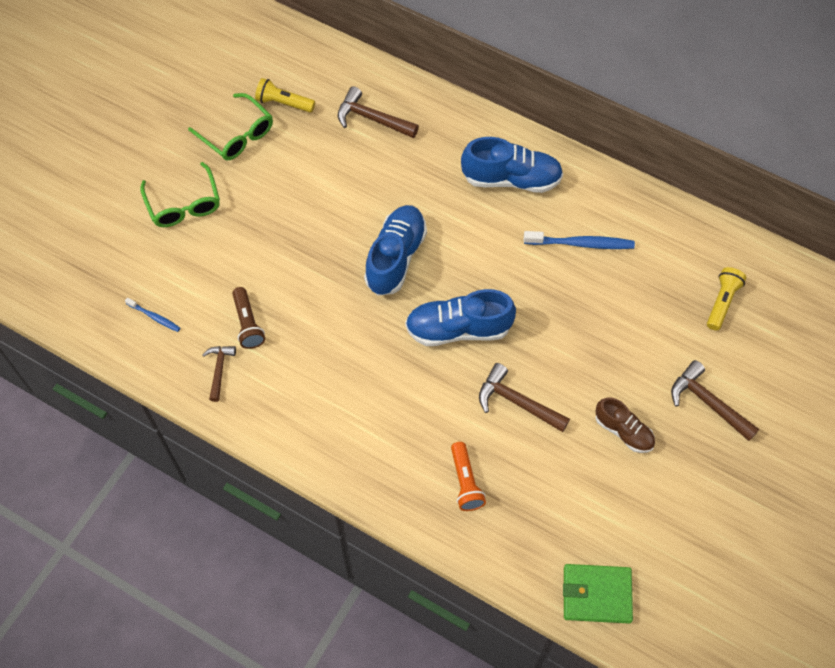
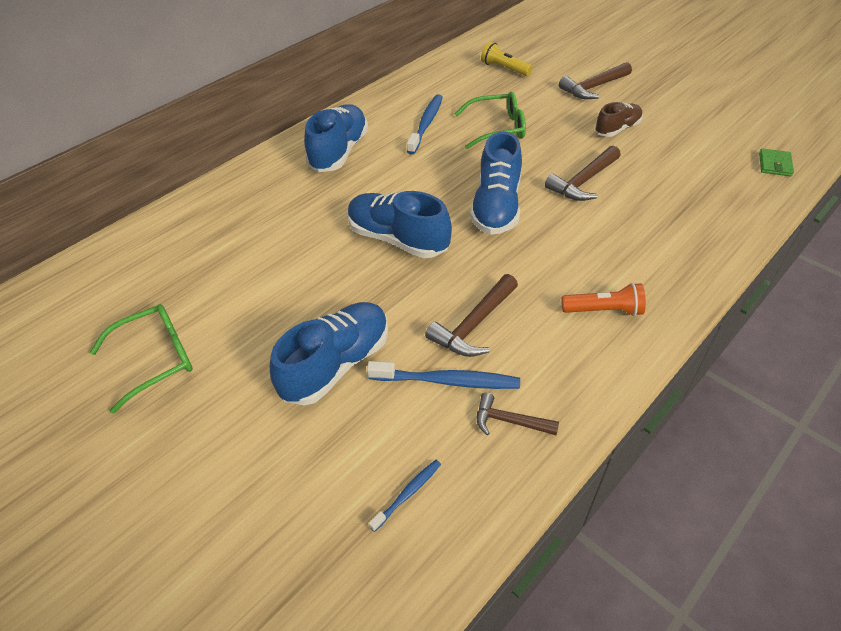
camera: 75 degrees left, 15 degrees down
green glasses [140,162,220,227] -> green glasses moved to [455,92,526,149]
brown flashlight [232,287,265,349] -> blue toothbrush [367,361,520,389]
yellow flashlight [255,78,315,113] -> none
brown hammer [338,86,419,138] -> brown hammer moved to [425,274,518,357]
orange flashlight [451,442,486,511] -> orange flashlight moved to [561,283,646,316]
green wallet [563,564,633,624] -> green wallet [759,148,794,177], size x0.59
none -> blue shoe [270,302,388,405]

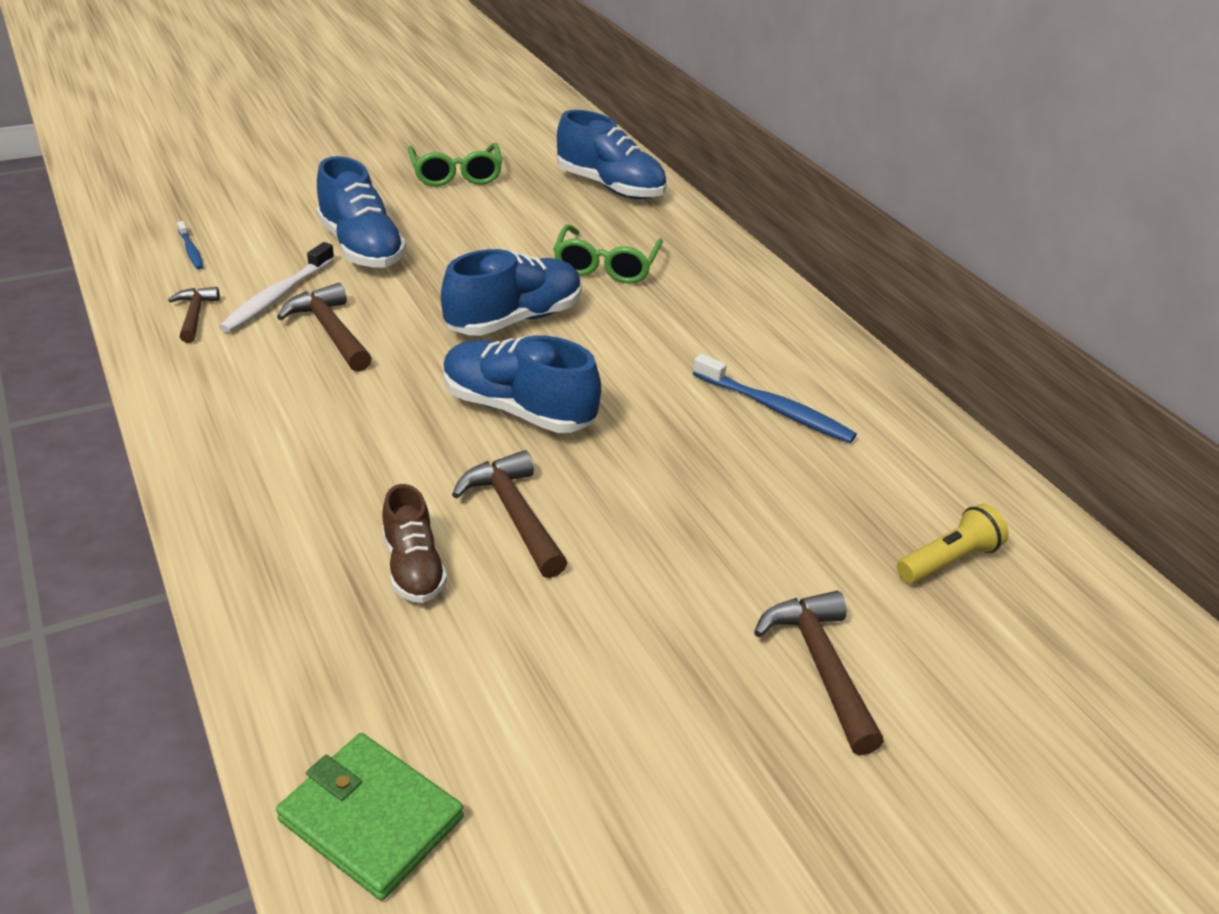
camera: 105 degrees right, 10 degrees down
blue shoe [304,104,368,172] -> blue shoe moved to [557,110,667,199]
blue toothbrush [367,361,520,389] -> white toothbrush [219,242,335,333]
green glasses [455,92,526,149] -> green glasses moved to [553,225,663,284]
brown hammer [477,393,559,435] -> brown hammer turned 45 degrees counterclockwise [168,287,220,343]
orange flashlight [561,283,646,316] -> none
brown shoe [595,102,643,137] -> brown shoe moved to [382,484,447,603]
green wallet [759,148,794,177] -> green wallet [276,733,464,901], size x1.69

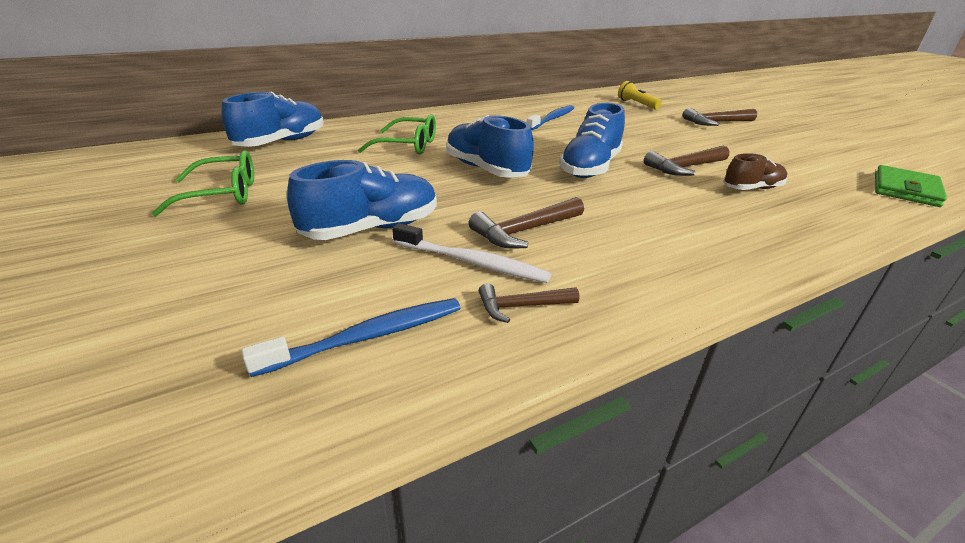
camera: 90 degrees left, 5 degrees down
blue toothbrush [177,221,203,270] -> blue toothbrush [241,298,461,377], size x1.79

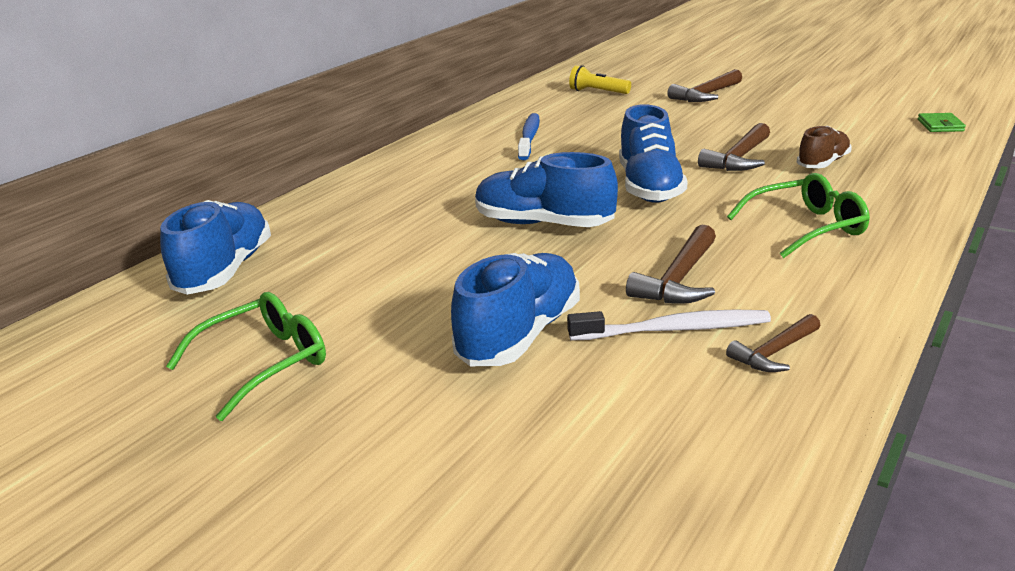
camera: 25 degrees left, 5 degrees down
blue toothbrush [241,298,461,377] -> none
green glasses [358,114,436,155] -> green glasses moved to [727,173,870,258]
green wallet [875,165,947,207] -> green wallet [918,113,966,132], size x0.59

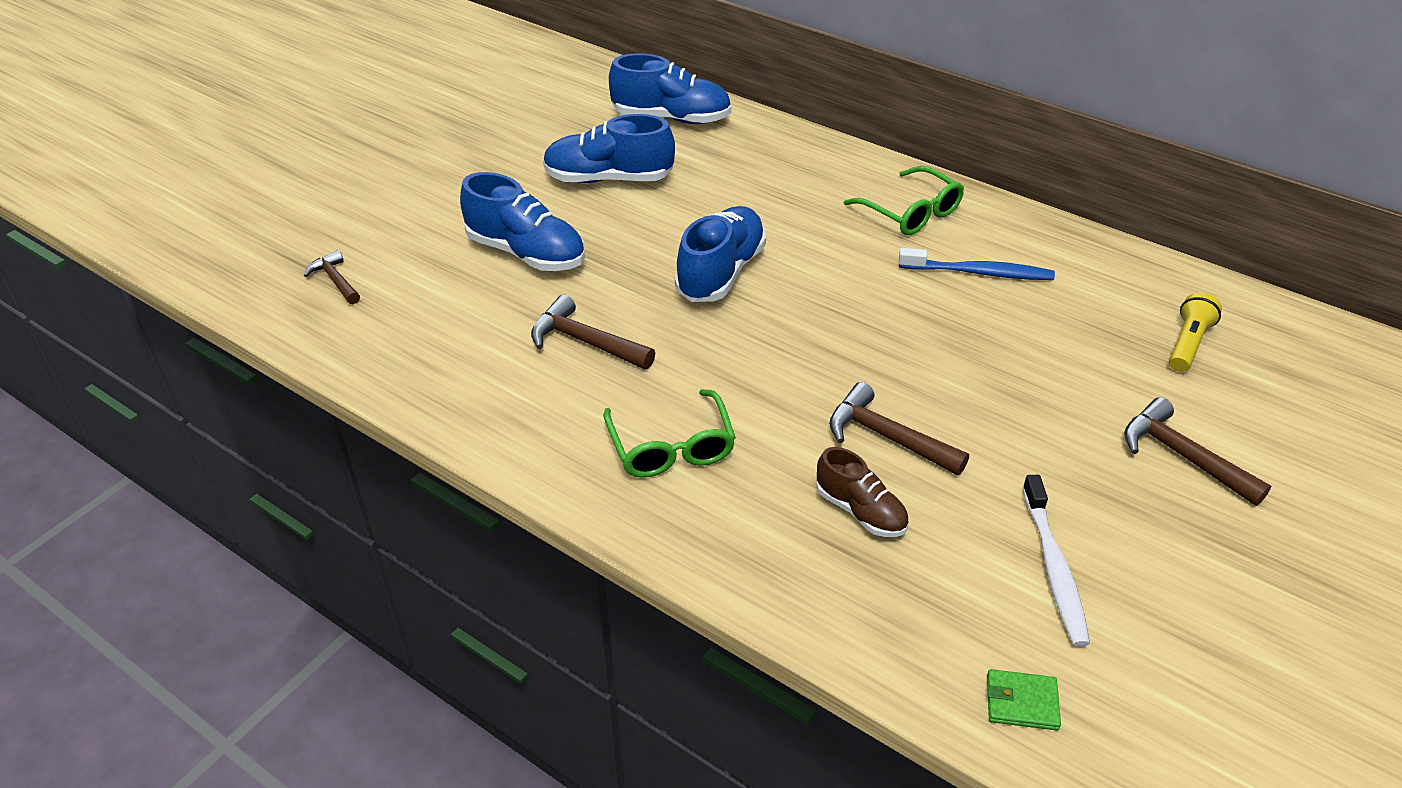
camera: 90 degrees right, 15 degrees up
green glasses [166,292,326,421] -> green glasses moved to [843,166,964,235]
white toothbrush [567,310,771,341] -> white toothbrush moved to [1022,475,1090,647]
blue shoe [619,104,688,203] -> blue shoe moved to [543,114,675,183]
brown hammer [726,314,820,372] -> brown hammer moved to [304,250,360,304]

